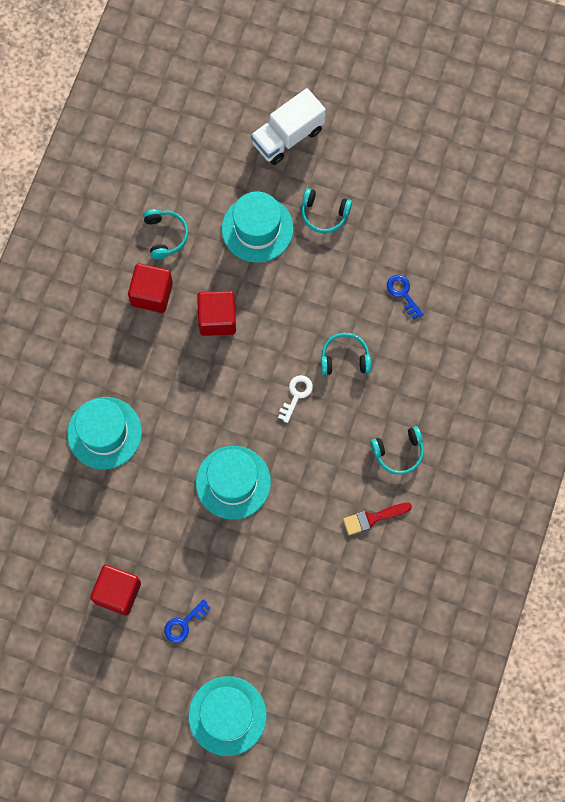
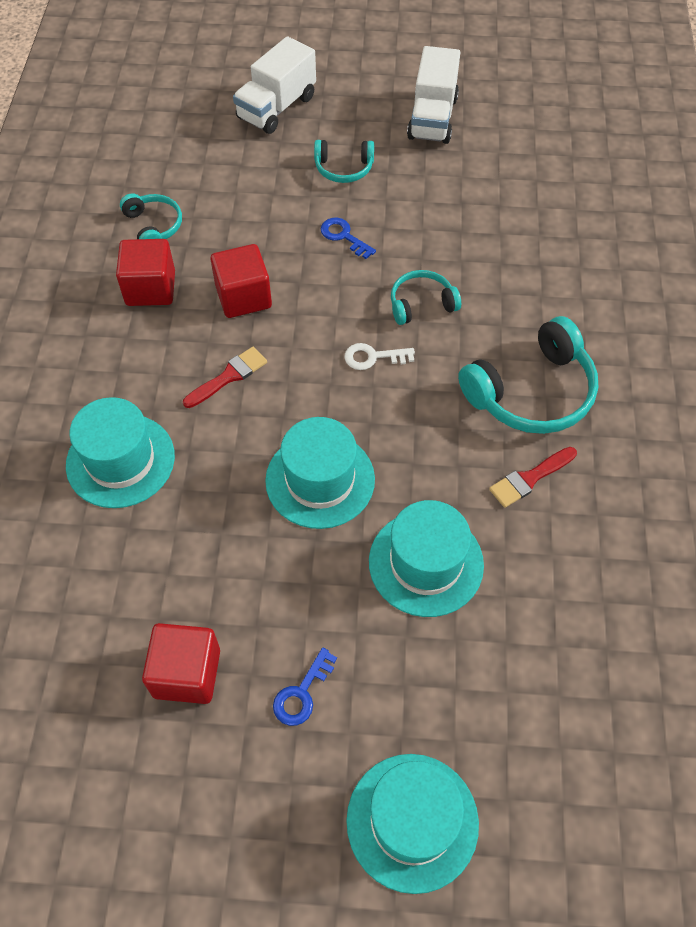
camera: 15 degrees left, 15 degrees down
turquoise hat [222,191,293,262] -> turquoise hat moved to [369,500,484,617]
white key [278,375,313,423] -> white key turned 105 degrees counterclockwise [344,343,415,370]
turquoise headphones [371,426,424,475] -> turquoise headphones [458,316,598,434], size x1.80
blue key [387,275,423,319] -> blue key moved to [321,218,376,259]
none -> red brush [183,347,267,408]
none -> white truck [407,46,460,144]

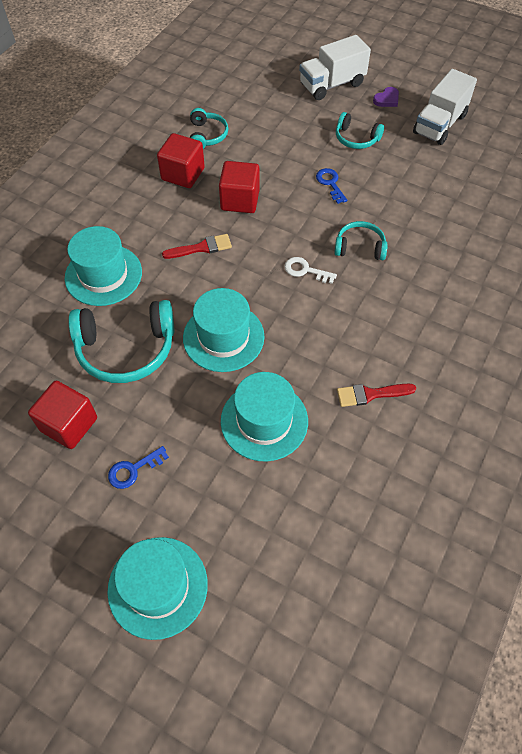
camera: 25 degrees right, 0 degrees up
turquoise headphones [458,316,598,434] -> turquoise headphones moved to [68,300,174,383]
none -> purple heart [373,87,399,107]

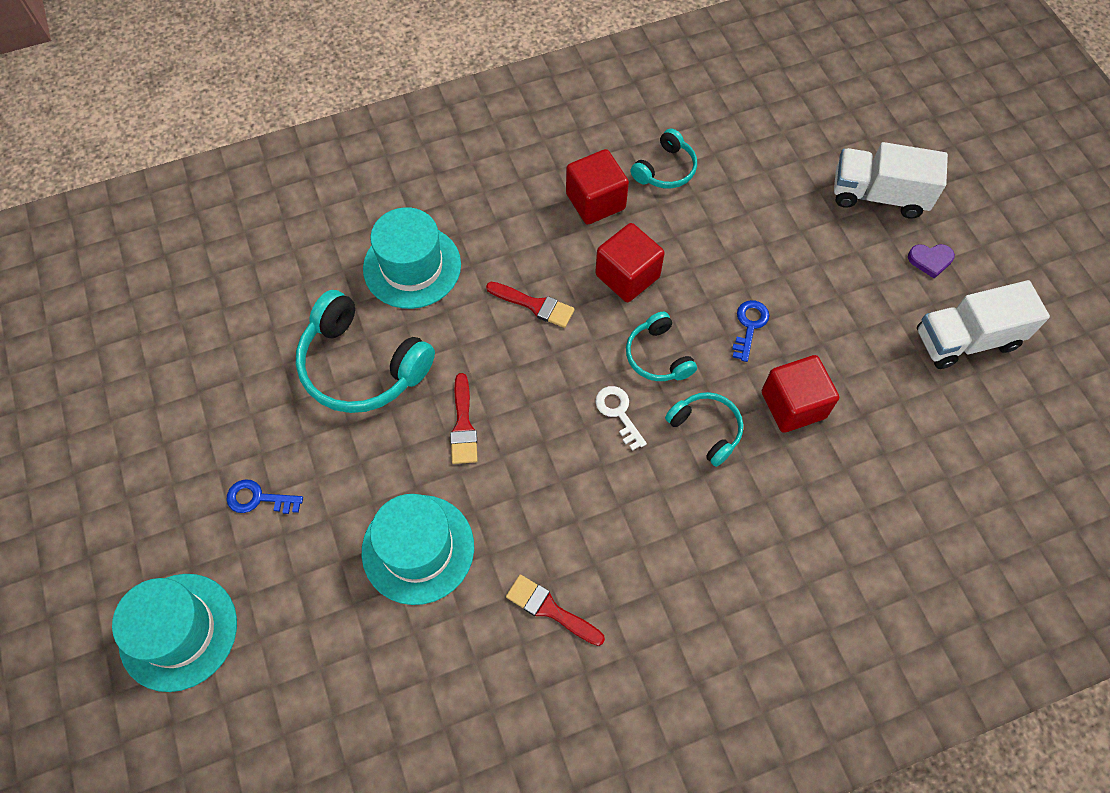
camera: 40 degrees right, 5 degrees up
red cube [28,381,97,449] -> red cube moved to [762,355,839,433]
turquoise hat [183,288,264,372] -> red brush [450,373,478,464]
turquoise headphones [336,112,384,149] -> turquoise headphones moved to [626,312,697,381]

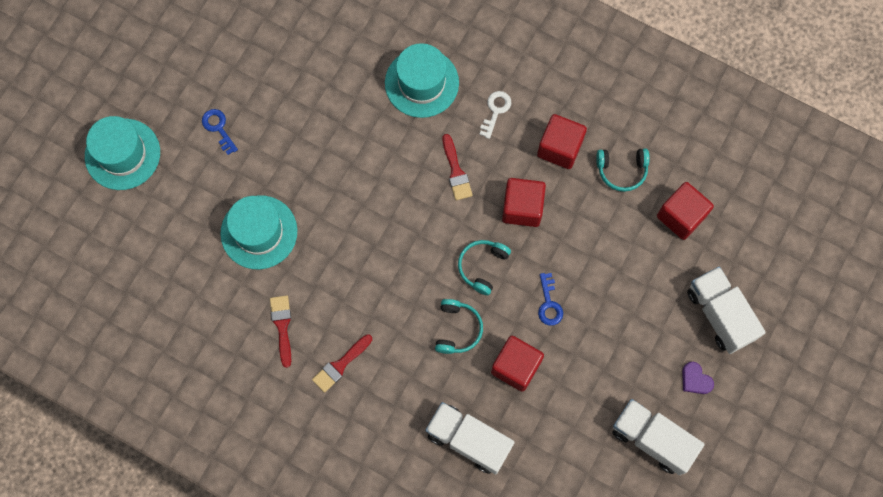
camera: 50 degrees right, 10 degrees up
turquoise headphones [296,290,435,413] -> none
red brush [450,373,478,464] -> red brush moved to [312,334,372,393]
white key [595,386,647,451] -> white key moved to [479,91,511,139]
blue key [732,300,769,362] -> blue key turned 105 degrees clockwise [538,273,563,326]
none -> white truck [426,402,515,474]
none -> red cube [657,182,714,240]

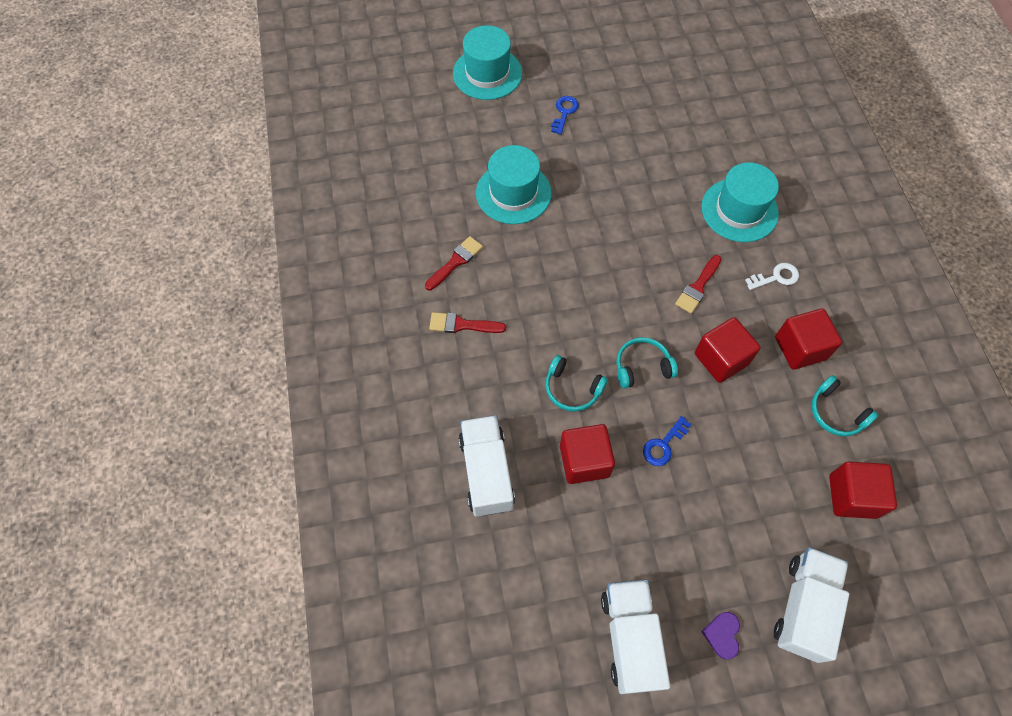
camera: 50 degrees right, 10 degrees down
turquoise headphones [435,299,483,354] -> turquoise headphones turned 60 degrees clockwise [545,355,608,412]

